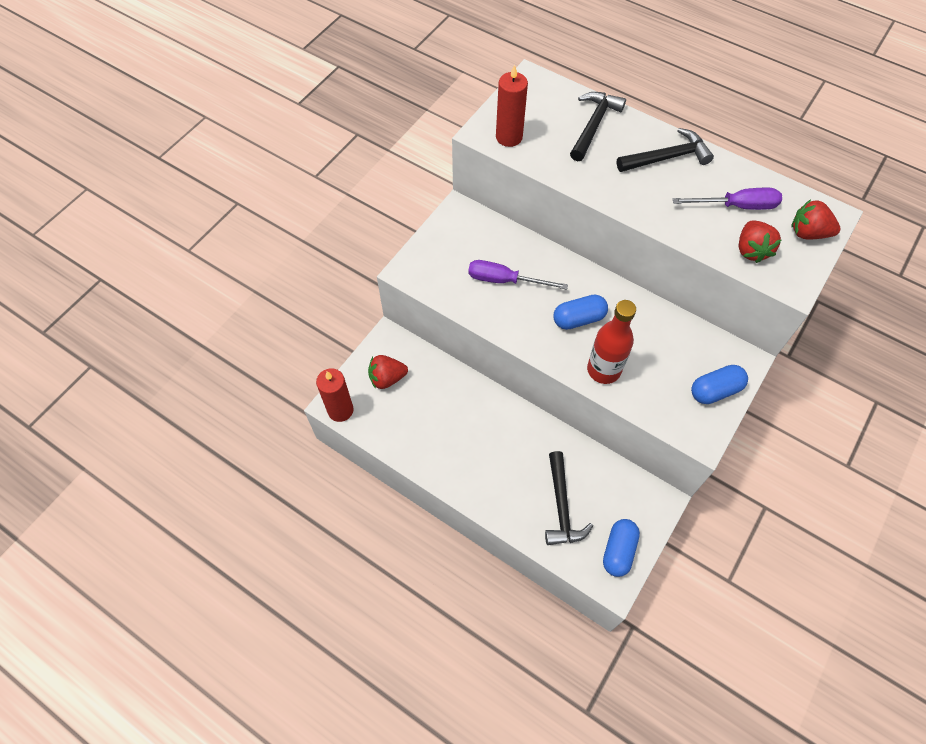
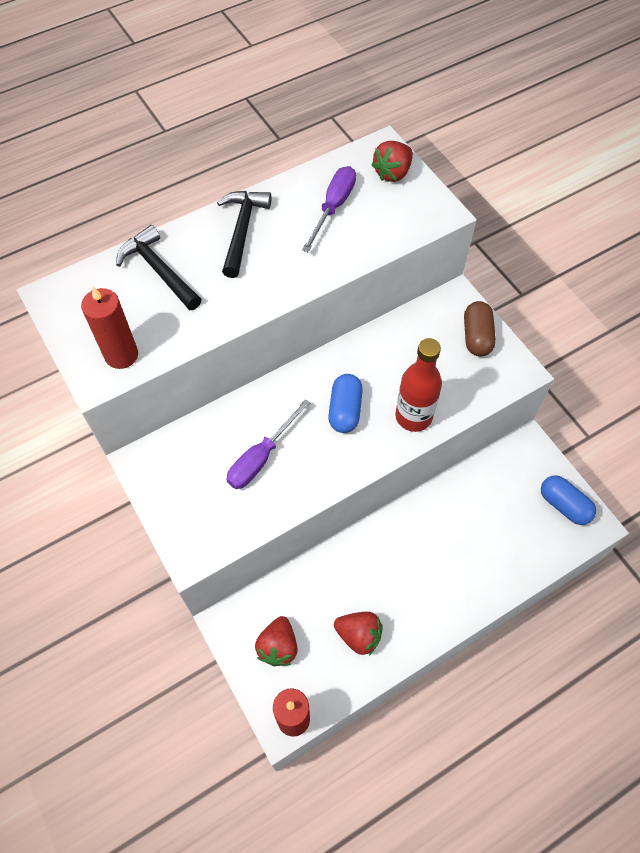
camera: 65 degrees left, 0 degrees up
black hammer [545,451,593,545] -> none
blue capsule [691,365,748,404] -> brown capsule [464,301,496,356]
red strawberry [739,220,781,263] -> red strawberry moved to [334,612,383,656]

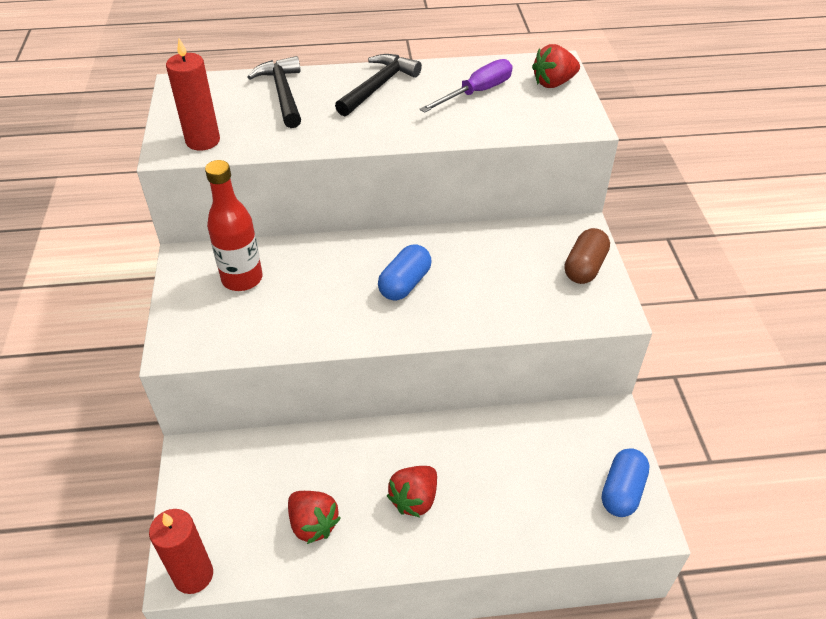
camera: 25 degrees right, 15 degrees down
purple screwdriver [226,399,310,489] -> none
red strawberry [255,616,298,666] -> red strawberry moved to [387,466,437,517]
red bottle [395,338,442,432] -> red bottle moved to [205,160,263,291]
blue capsule [541,475,596,525] -> blue capsule turned 45 degrees clockwise [602,448,650,517]

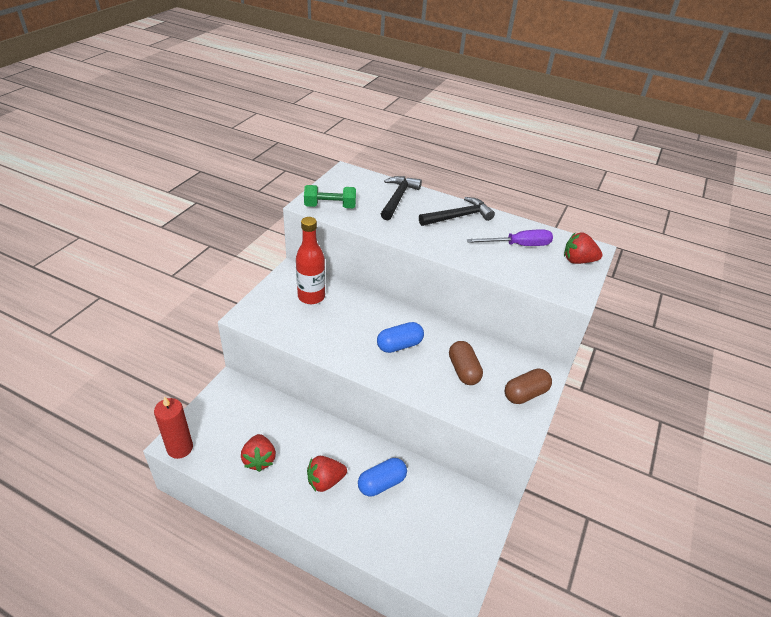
camera: 30 degrees right, 5 degrees down
red candle [166,38,220,151] -> green dumbbell [304,185,356,208]
blue capsule [602,448,650,517] -> blue capsule moved to [358,458,407,497]
none -> brown capsule [449,341,483,385]

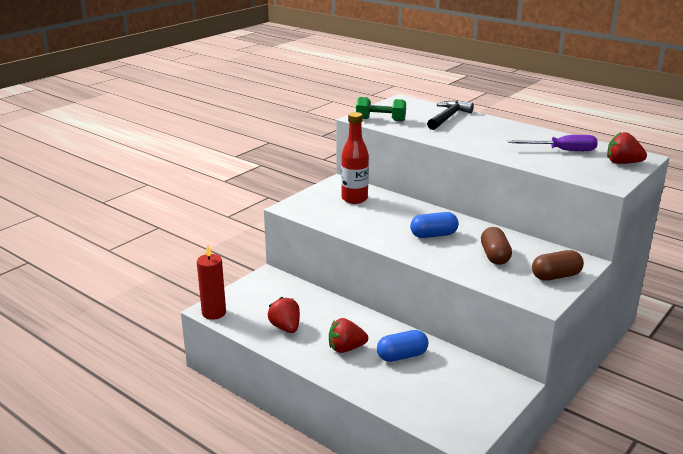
camera: 15 degrees right, 15 degrees down
red strawberry [241,434,276,472] -> red strawberry turned 150 degrees clockwise [268,297,300,333]
black hammer [419,197,495,226] -> none

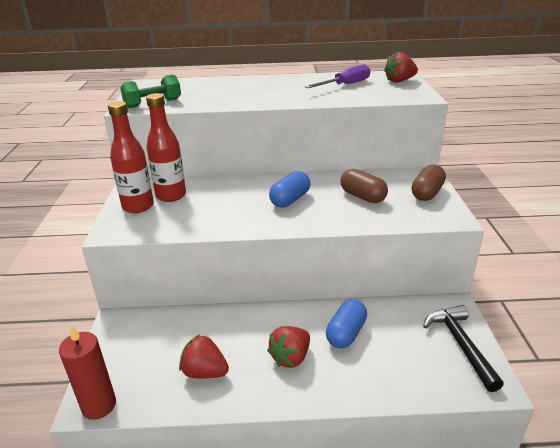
camera: 40 degrees left, 5 degrees up
black hammer [427,101,474,130] -> black hammer moved to [423,305,504,392]
none -> red bottle [108,101,154,213]

